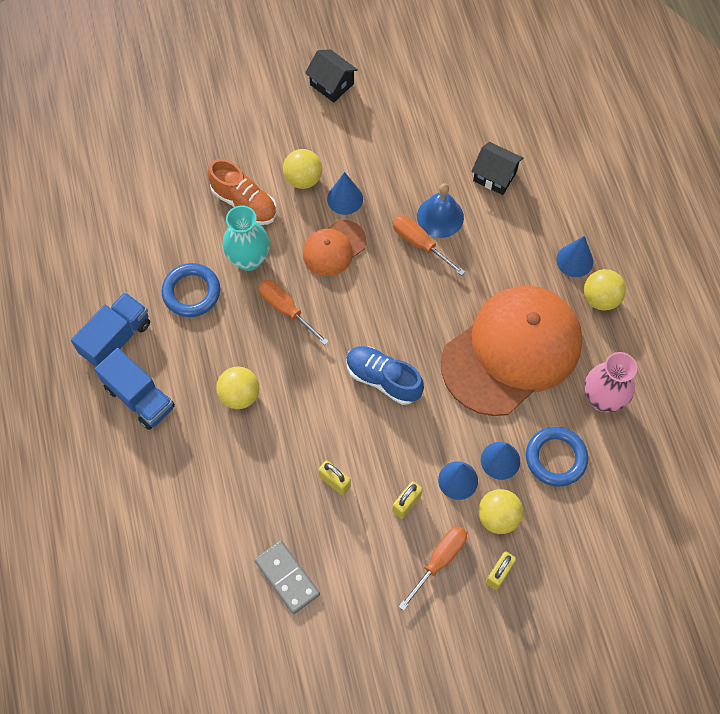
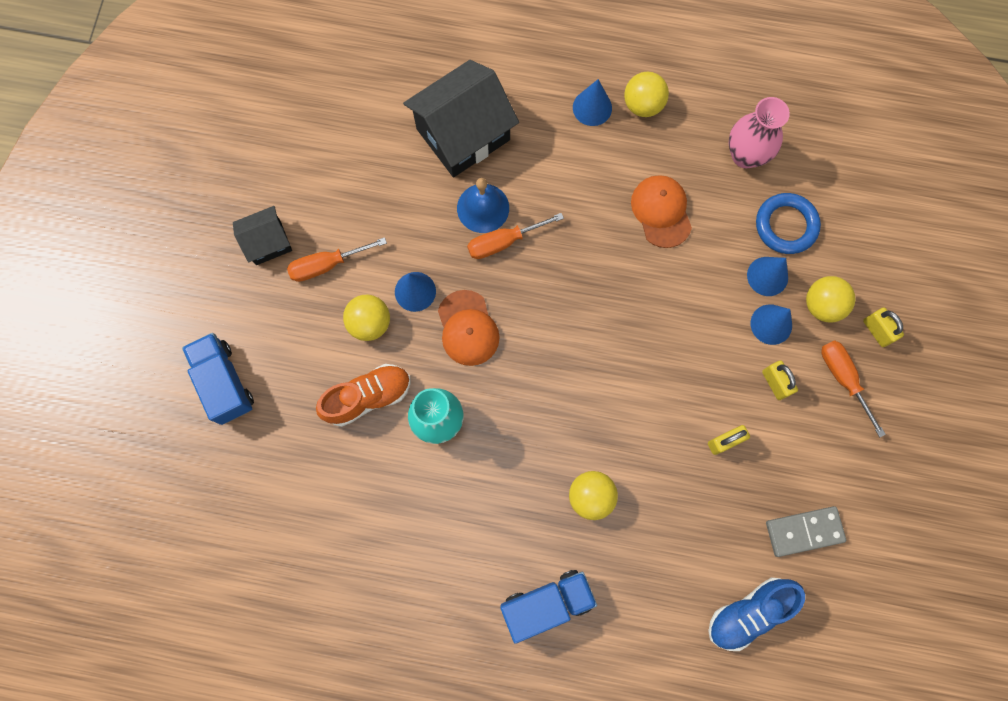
camera: 65 degrees left, 10 degrees up
blue truck [71,292,150,367] -> blue truck moved to [182,333,254,425]
blue ring [162,263,220,317] -> none
orange screwdriver [258,280,329,345] -> orange screwdriver moved to [287,237,387,282]
blue shoe [346,346,424,405] -> blue shoe moved to [708,578,805,651]
orange cap [441,286,582,416] -> orange cap [631,175,692,248], size x0.47
black house [471,142,523,195] -> black house [403,60,519,177], size x1.86

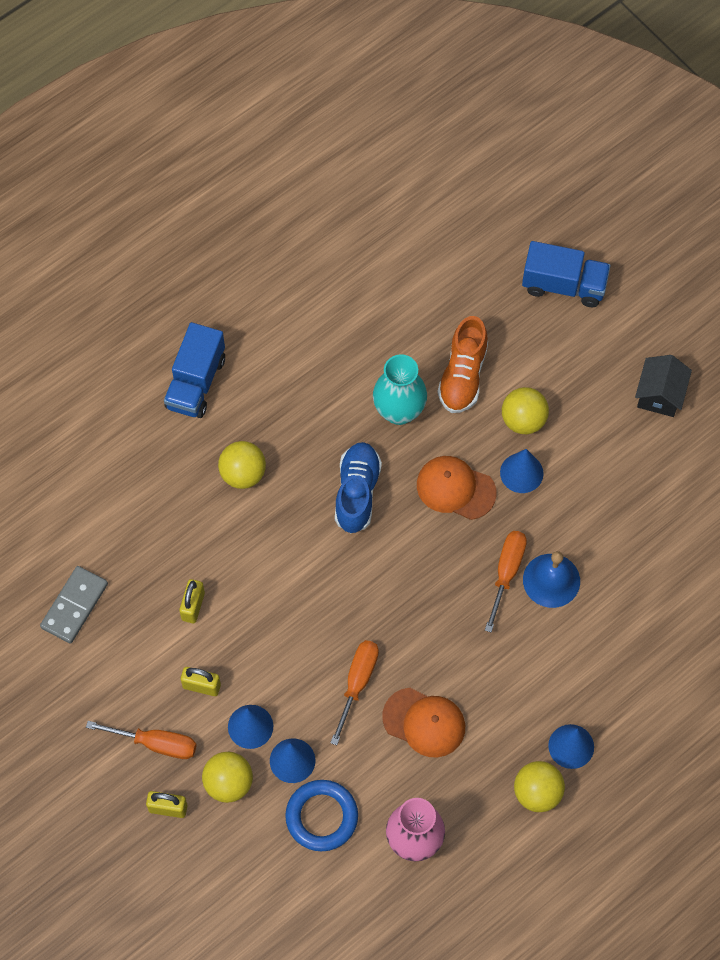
camera: 130 degrees right, 10 degrees down
orange screwdriver [287,237,387,282] -> orange screwdriver moved to [330,640,379,745]
black house [403,60,519,177] -> none
blue shoe [708,578,805,651] -> blue shoe moved to [335,442,382,533]

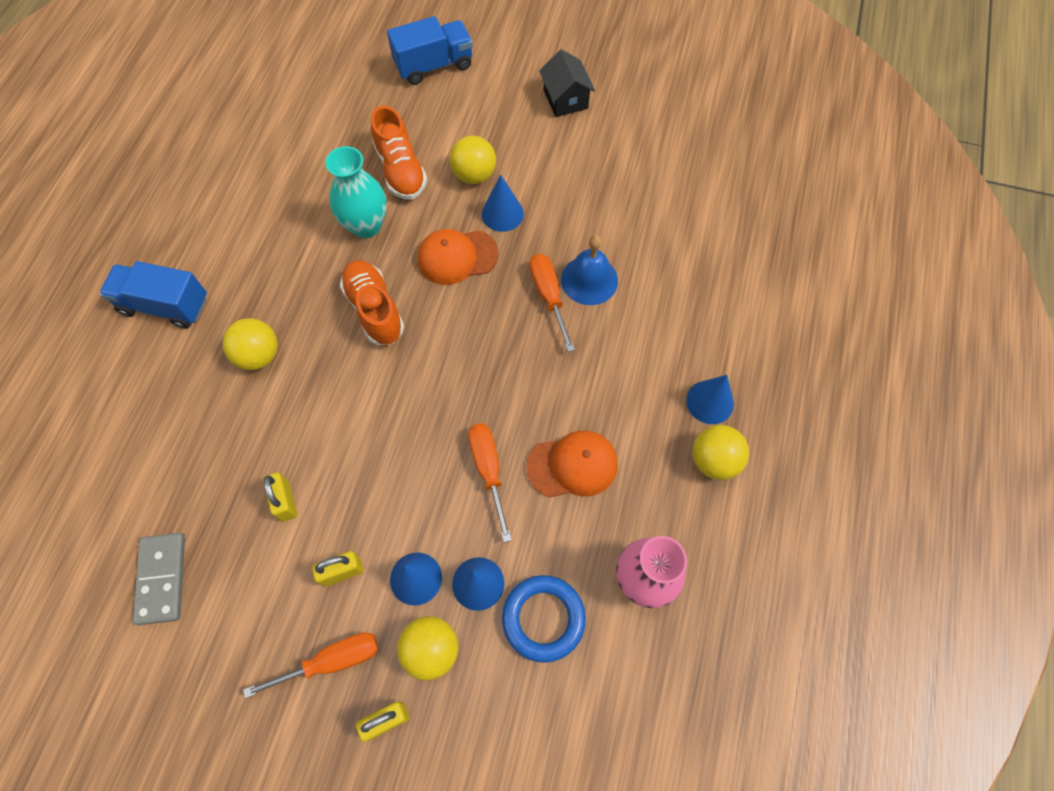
camera: 35 degrees left, 0 degrees up
blue truck [164,322,225,418] -> blue truck turned 120 degrees clockwise [99,261,207,329]
blue shoe [335,442,382,533] -> orange shoe [340,260,404,345]

